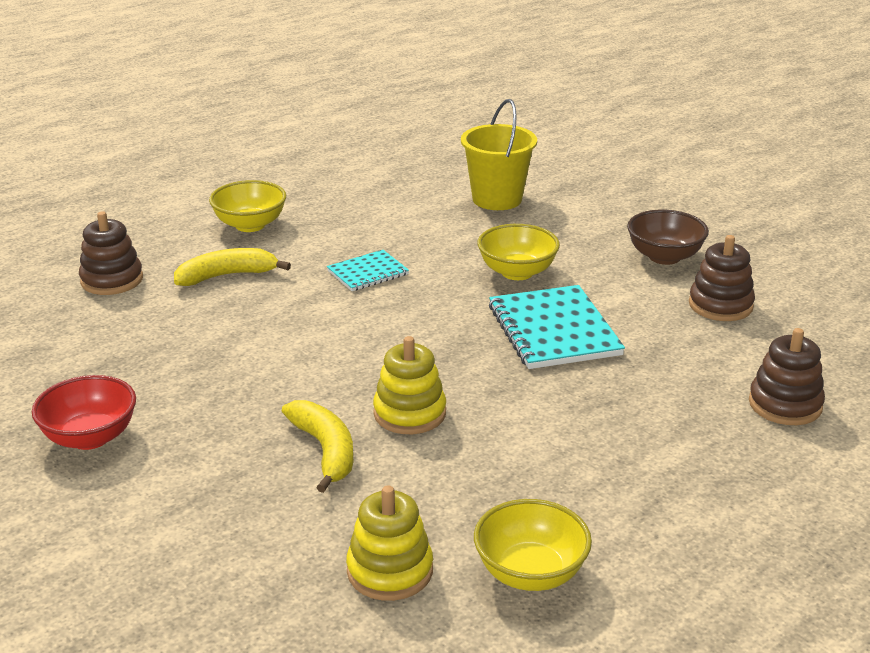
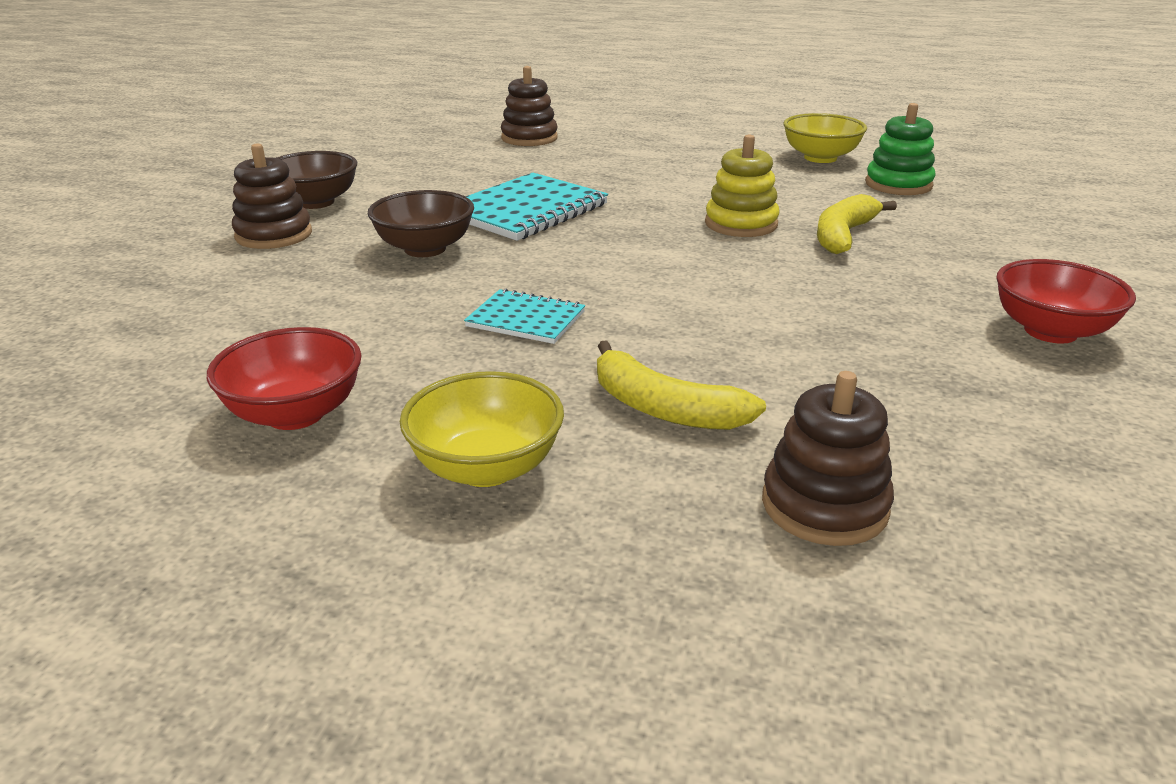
camera: 125 degrees left, 0 degrees up
yellow stacking toy [346,485,433,601] -> green stacking toy [865,103,935,195]
yellow bucket [461,99,537,210] -> none
yellow bowl [478,224,560,280] -> brown bowl [368,190,474,257]
brown stacking toy [689,235,755,321] -> brown stacking toy moved to [232,143,312,249]
none -> red bowl [207,327,362,430]

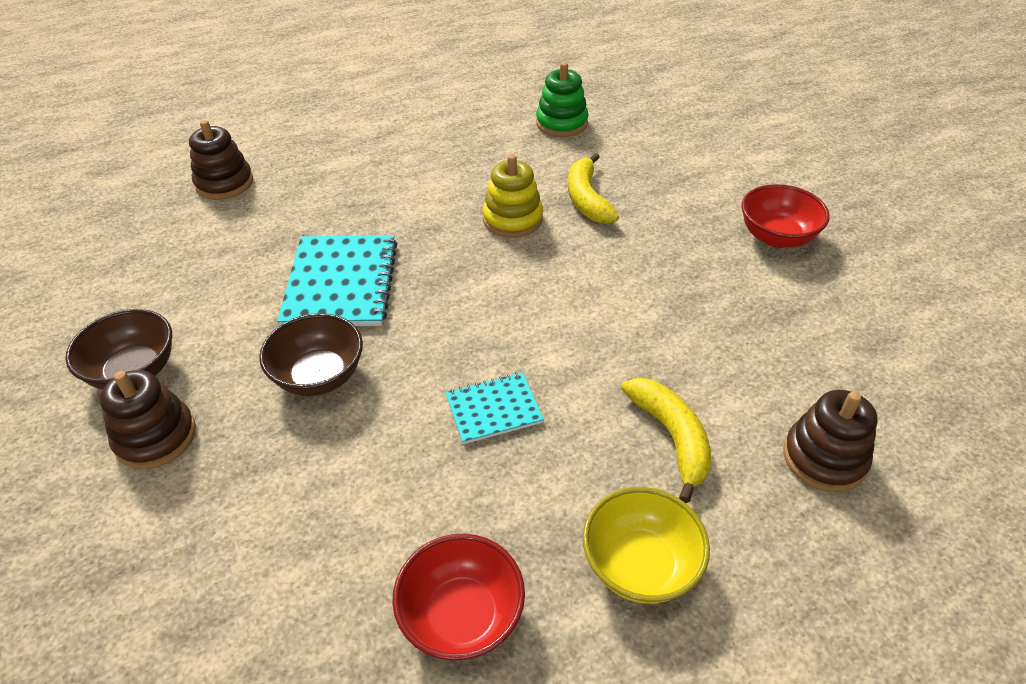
camera: 40 degrees left, 15 degrees up
yellow banana [597,340,766,430] -> yellow banana turned 105 degrees counterclockwise [621,378,711,503]
yellow bowl [784,113,867,163] -> none

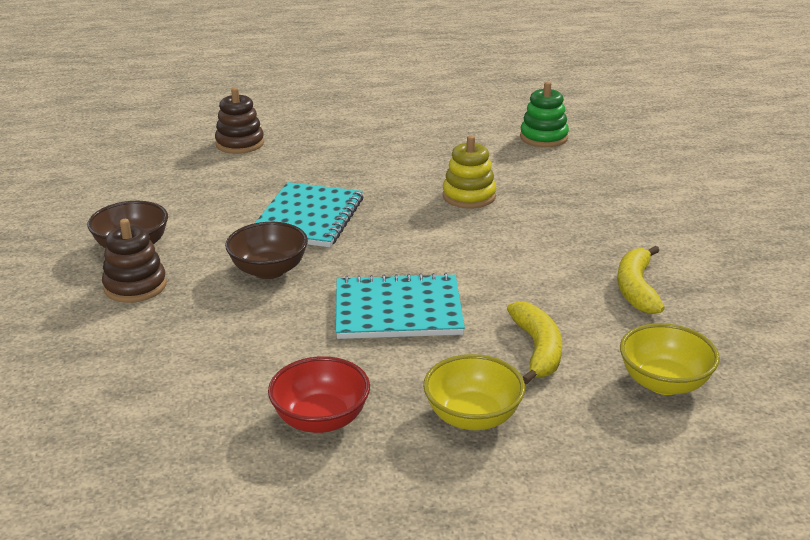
camera: 15 degrees right, 15 degrees down
turquoise notebook [445,372,544,444] -> turquoise notebook [336,273,465,339], size x1.77
yellow banana [568,153,619,224] -> yellow banana moved to [617,246,665,314]
red bowl [741,184,830,248] -> none
brown stacking toy [783,390,878,492] -> yellow bowl [620,323,720,395]

